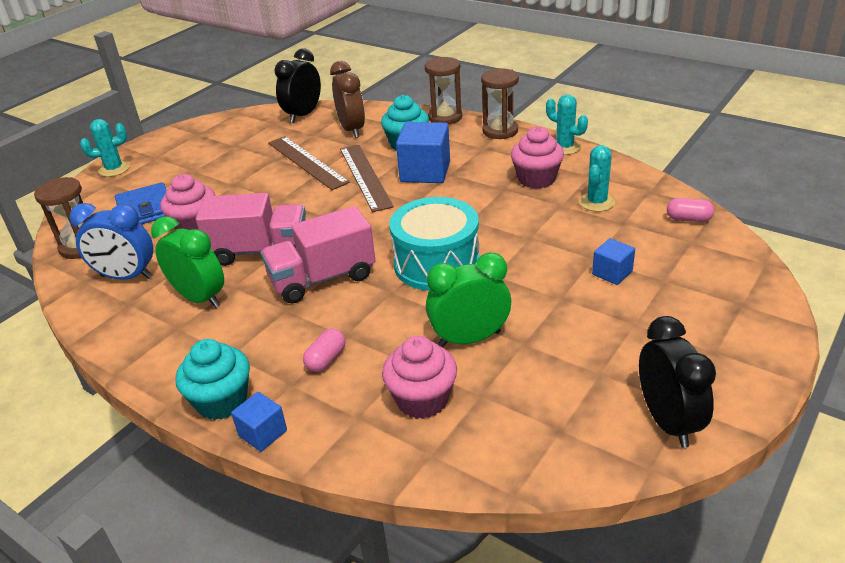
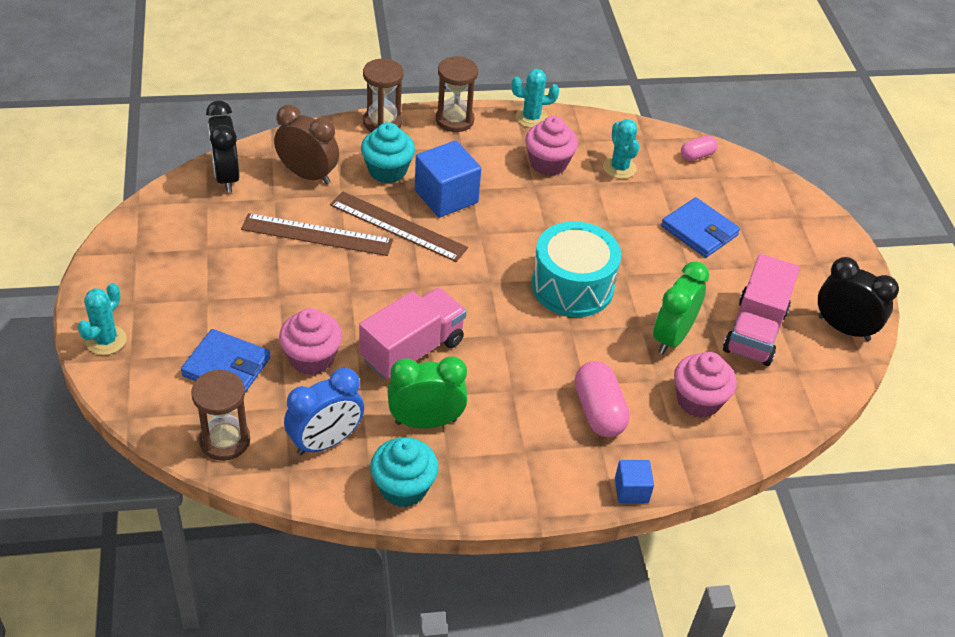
camera: 50 degrees left, 10 degrees up
turquoise cupcake [176,339,250,420] -> turquoise cupcake moved to [370,437,439,507]
pink truck [261,206,376,303] -> pink truck moved to [723,254,800,366]
pink capsule [303,328,346,372] -> pink capsule [574,361,630,437], size x1.72
blue cube [592,238,635,285] -> blue wallet [661,197,740,258]

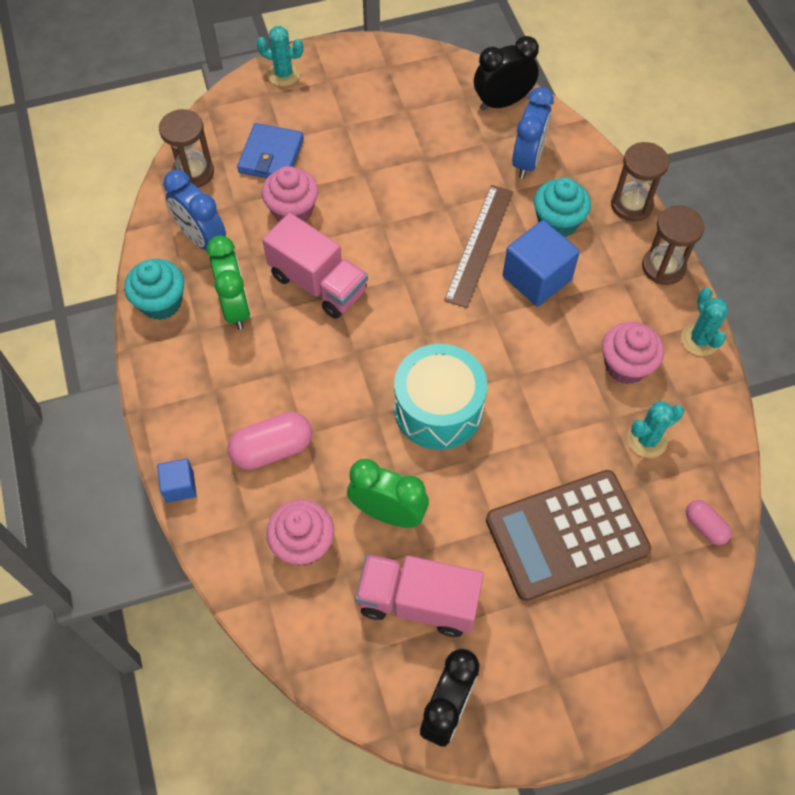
camera: 85 degrees right, 15 degrees up
brown ruler [241,213,393,256] -> none
brown clock [274,105,339,184] -> blue clock [512,87,554,179]
blue wallet [661,197,740,258] -> brown calculator [486,470,651,601]

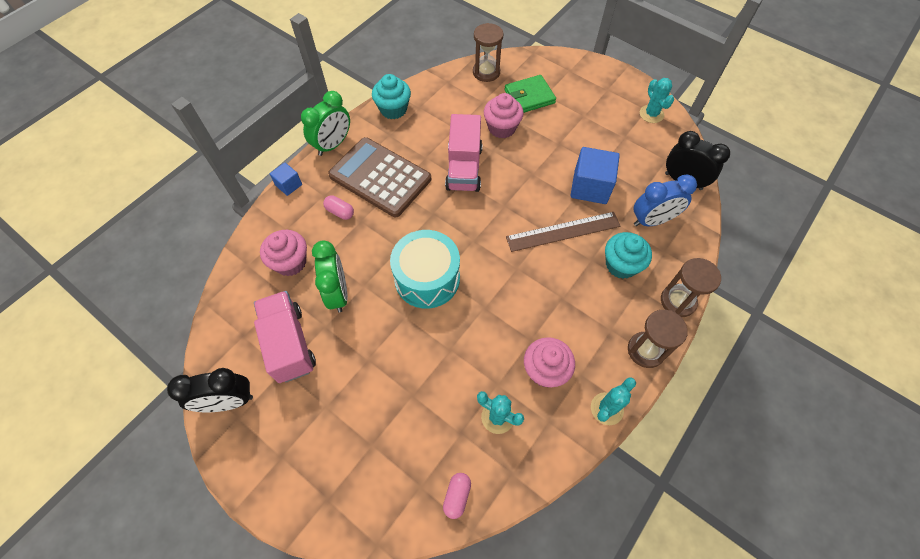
camera: 55 degrees right, 0 degrees up
blue clock [163,170,226,250] -> none
green clock [206,235,250,330] -> green clock moved to [301,91,350,156]
pink capsule [227,412,312,470] -> pink capsule [323,195,354,220], size x0.58
blue wallet [237,123,304,178] -> green wallet [504,75,556,113]
turquoise cactus [257,26,304,86] -> turquoise cactus moved to [640,78,674,123]
brown calculator [486,470,651,601] -> brown calculator moved to [328,137,431,217]
blue cube [503,220,580,307] -> blue cube moved to [570,147,620,204]

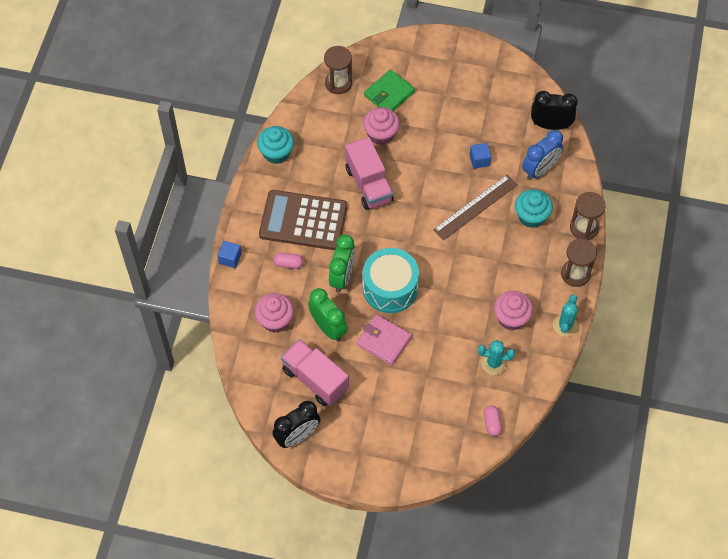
camera: 25 degrees left, 0 degrees up
green clock [301,91,350,156] -> green clock moved to [329,235,355,292]
blue cube [570,147,620,204] -> blue cube [469,143,491,169], size x0.54
turquoise cactus [640,78,674,123] -> none
none -> pink wallet [356,314,412,365]

